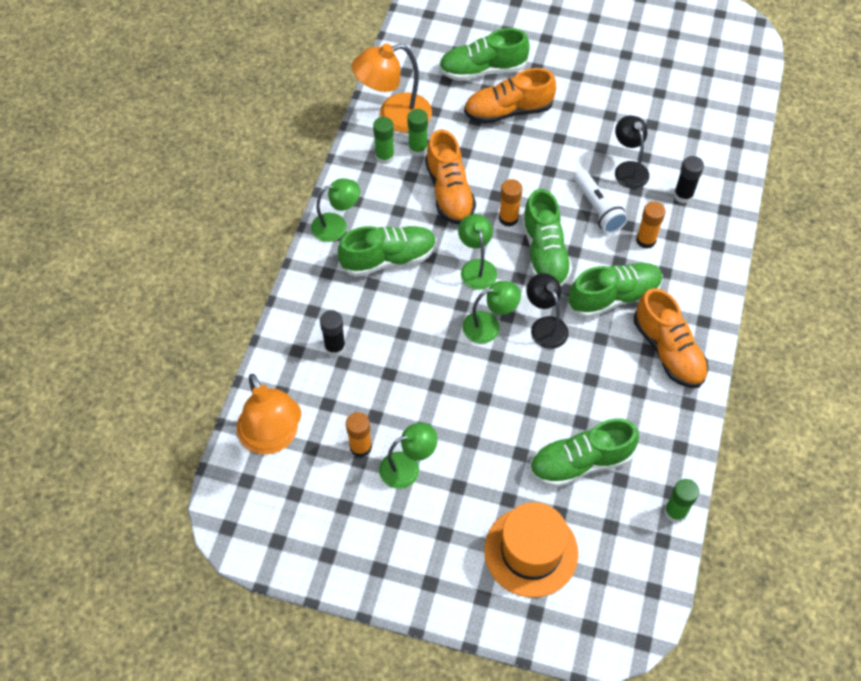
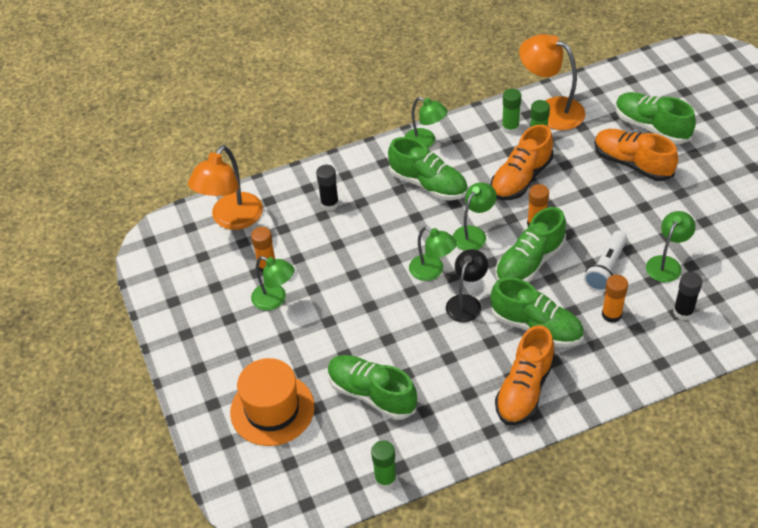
camera: 55 degrees right, 10 degrees down
black lamp [615,115,649,189] -> green lamp [646,211,696,282]

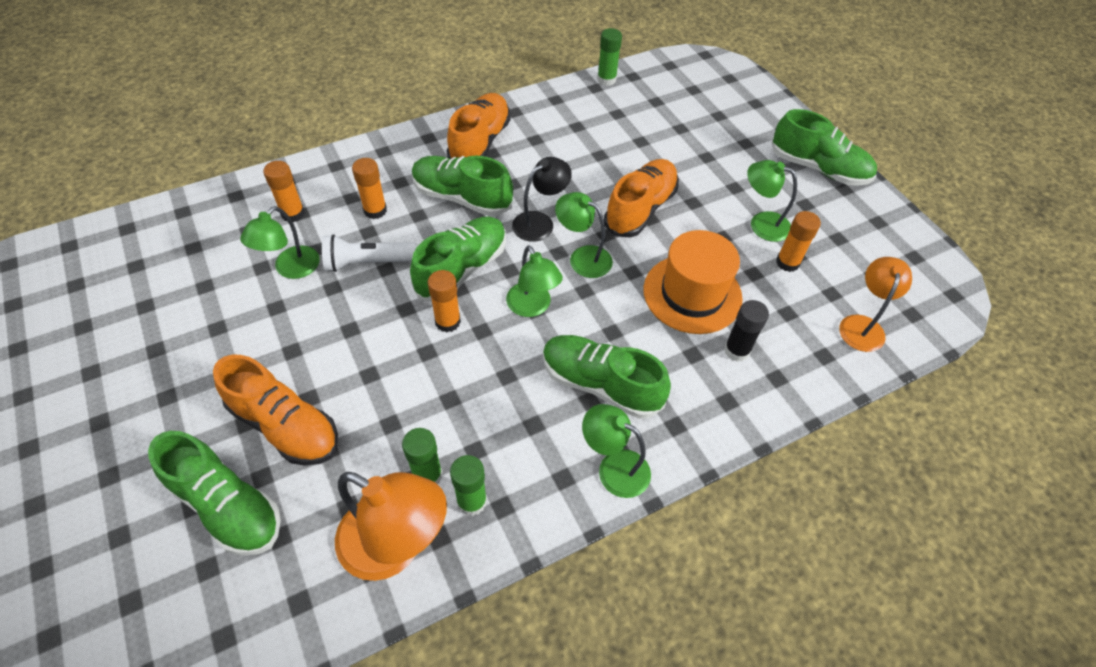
camera: 170 degrees right, 5 degrees up
orange lamp [188,145,263,230] -> orange lamp [839,257,912,352], size x0.64
orange hat [230,358,314,446] -> orange hat moved to [644,230,743,334]
green shoe [328,355,417,420] -> green shoe moved to [771,109,877,186]
black lamp [446,249,488,322] -> black lamp turned 150 degrees counterclockwise [512,157,572,242]
green lamp [453,182,496,251] -> green lamp turned 60 degrees counterclockwise [506,245,563,317]
orange shoe [491,125,553,200] -> orange shoe moved to [604,159,679,238]
white flashlight [584,230,627,292] -> white flashlight turned 120 degrees counterclockwise [322,234,417,272]
black glue stick [673,272,703,320] -> orange glue stick [263,161,305,222]

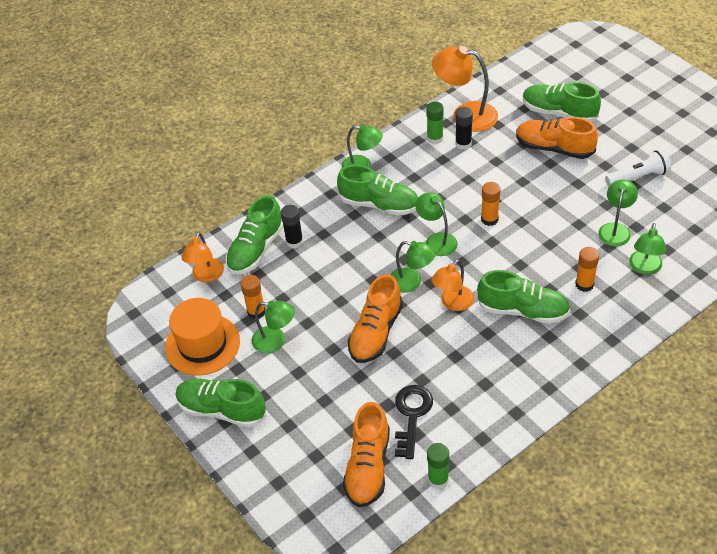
camera: 175 degrees right, 5 degrees down
orange glue stick [263,161,305,222] -> green lamp [629,223,666,275]
white flashlight [322,234,417,272] -> white flashlight moved to [605,149,671,186]
green glue stick [402,428,443,484] -> black glue stick [455,107,473,150]
green shoe [410,217,506,301] -> green shoe moved to [226,195,284,275]
orange shoe [446,93,511,159] -> orange shoe moved to [343,402,390,507]
black lamp [512,157,572,242] -> orange lamp [431,260,474,311]
orange hat [644,230,743,334] -> orange hat moved to [165,298,240,375]
none -> black key [395,385,433,459]

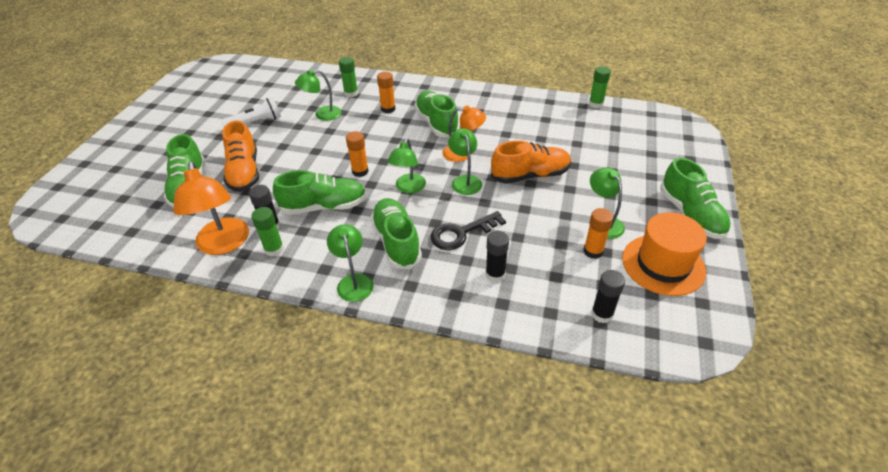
camera: 130 degrees left, 5 degrees down
orange lamp [182,232,224,282] -> black glue stick [591,270,625,323]
green shoe [226,195,284,275] -> green shoe moved to [273,170,367,215]
orange shoe [343,402,390,507] -> none
black key [395,385,433,459] -> black key moved to [431,211,506,250]
white flashlight [605,149,671,186] -> white flashlight turned 120 degrees clockwise [221,97,281,126]
green lamp [629,223,666,275] -> green glue stick [339,57,358,97]

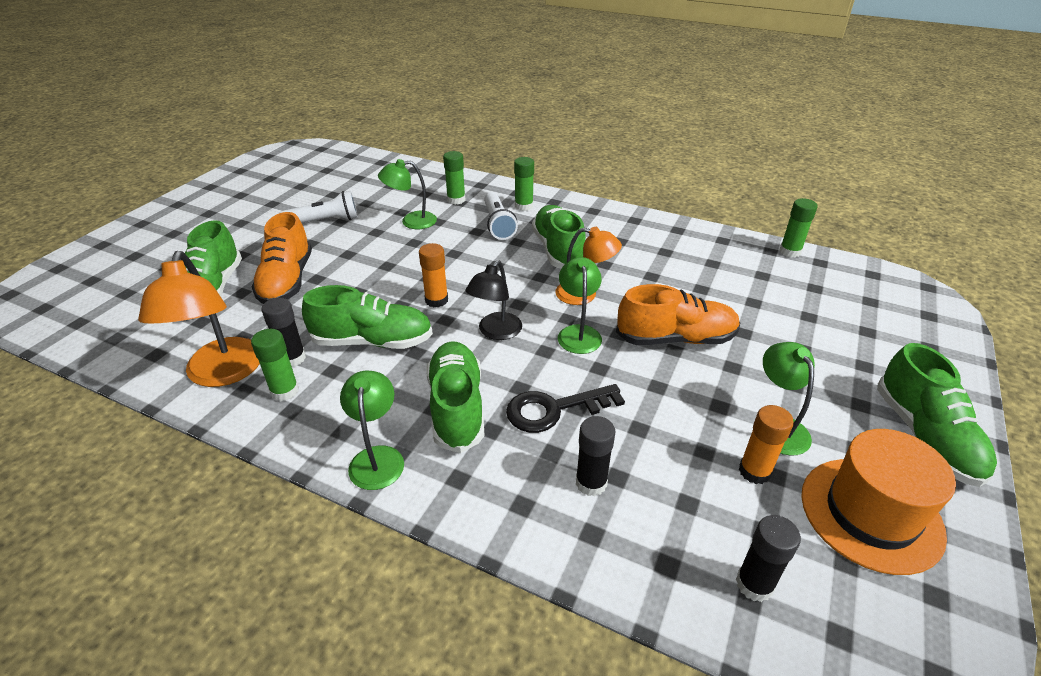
camera: 10 degrees right, 5 degrees down
orange glue stick [377,72,395,113] -> white flashlight [484,192,518,240]
green lamp [388,138,426,194] -> black lamp [465,260,522,340]
none -> green glue stick [514,157,534,211]

